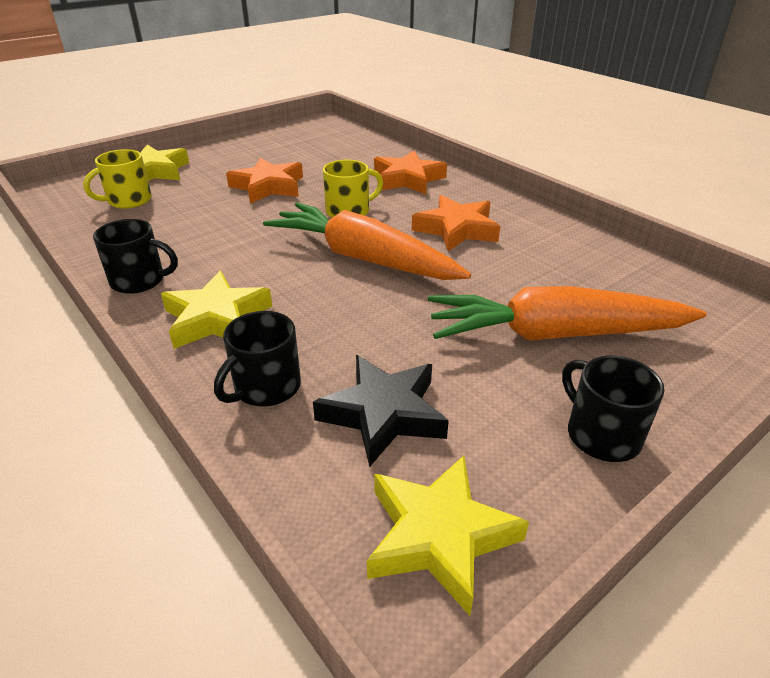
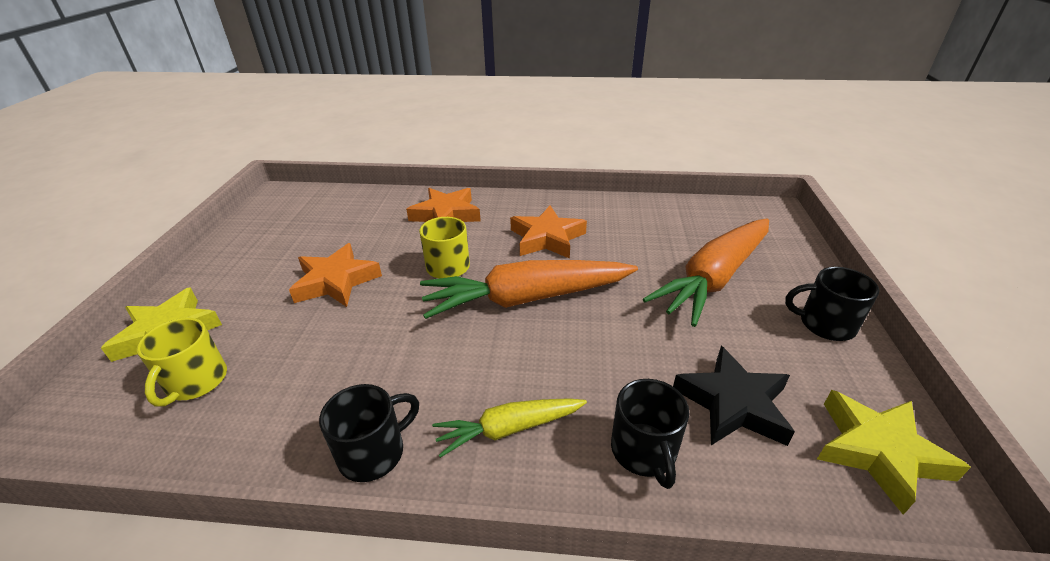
camera: 45 degrees left, 0 degrees up
yellow star [161,271,272,349] -> yellow carrot [432,398,587,458]

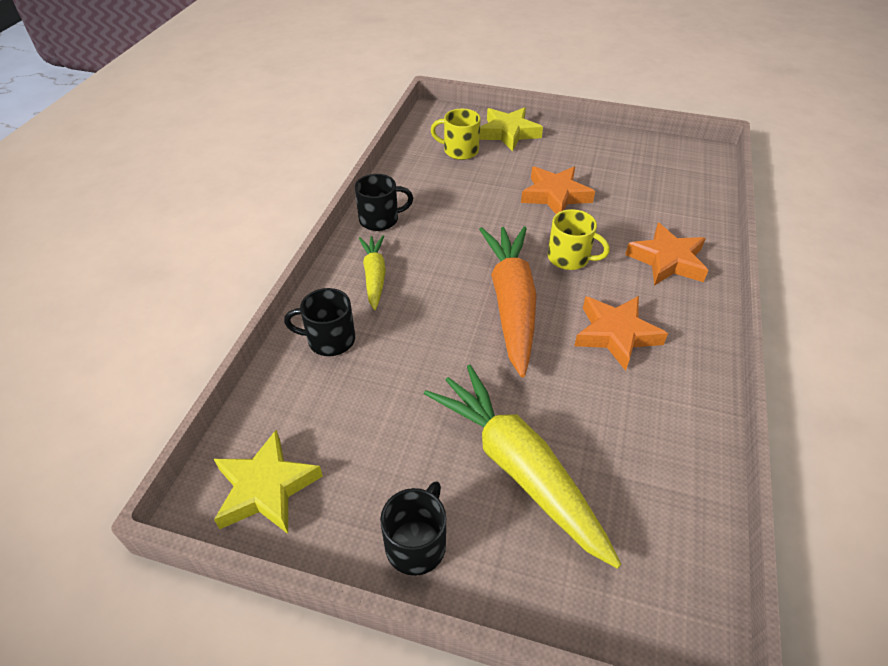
camera: 100 degrees right, 10 degrees up
black mug [319,384,419,482] -> black mug turned 75 degrees counterclockwise [355,174,413,231]
orange carrot [643,218,769,327] -> yellow carrot [424,365,621,569]
black star [673,346,795,446] -> none

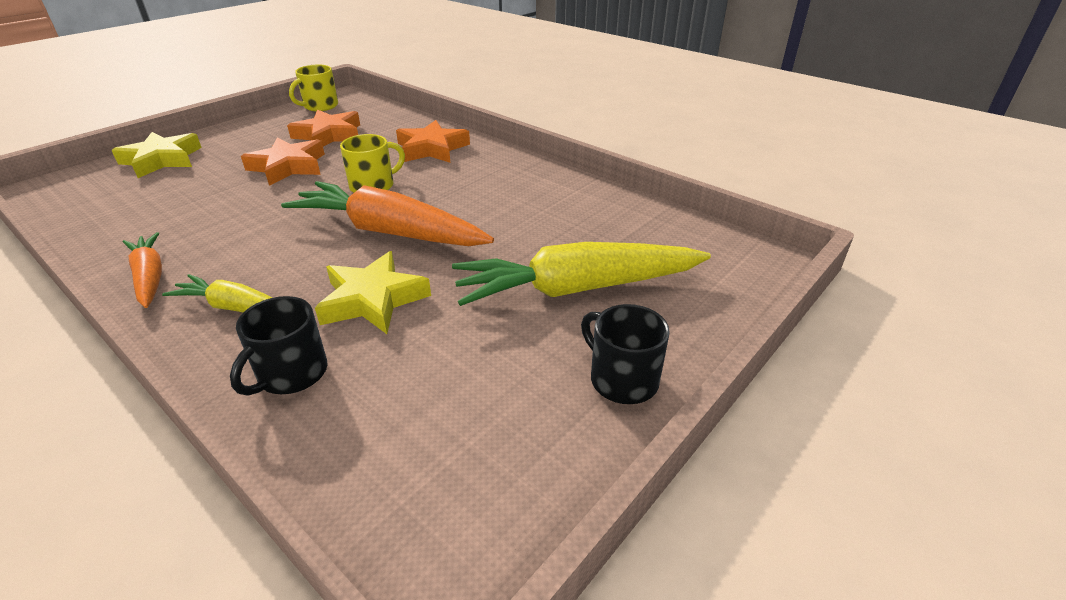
camera: 65 degrees left, 10 degrees down
yellow star [214,430,323,534] -> yellow star moved to [315,251,431,334]
black mug [355,174,413,231] -> orange carrot [123,232,162,308]
yellow mug [431,109,481,160] -> yellow mug moved to [289,64,338,111]
orange star [574,296,668,371] -> orange star moved to [287,110,360,147]

